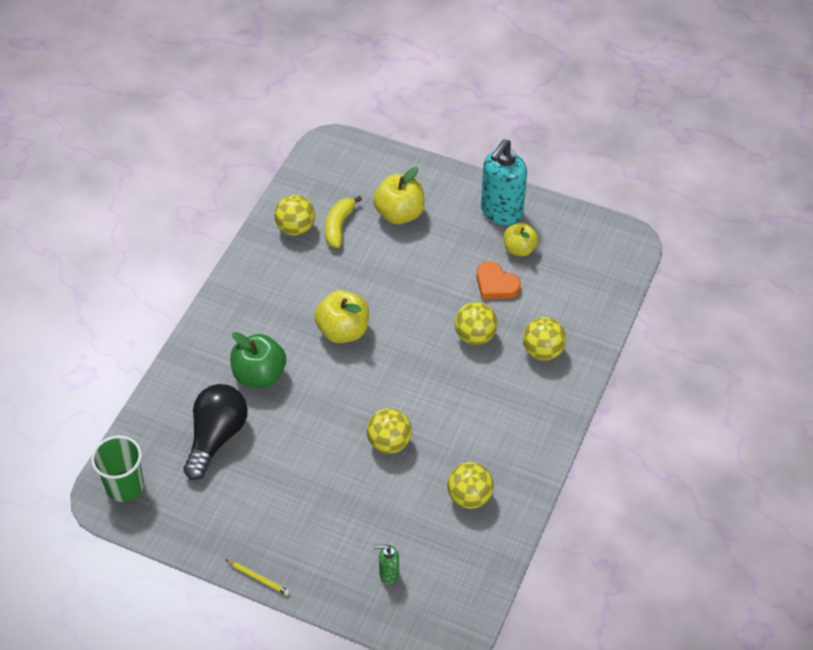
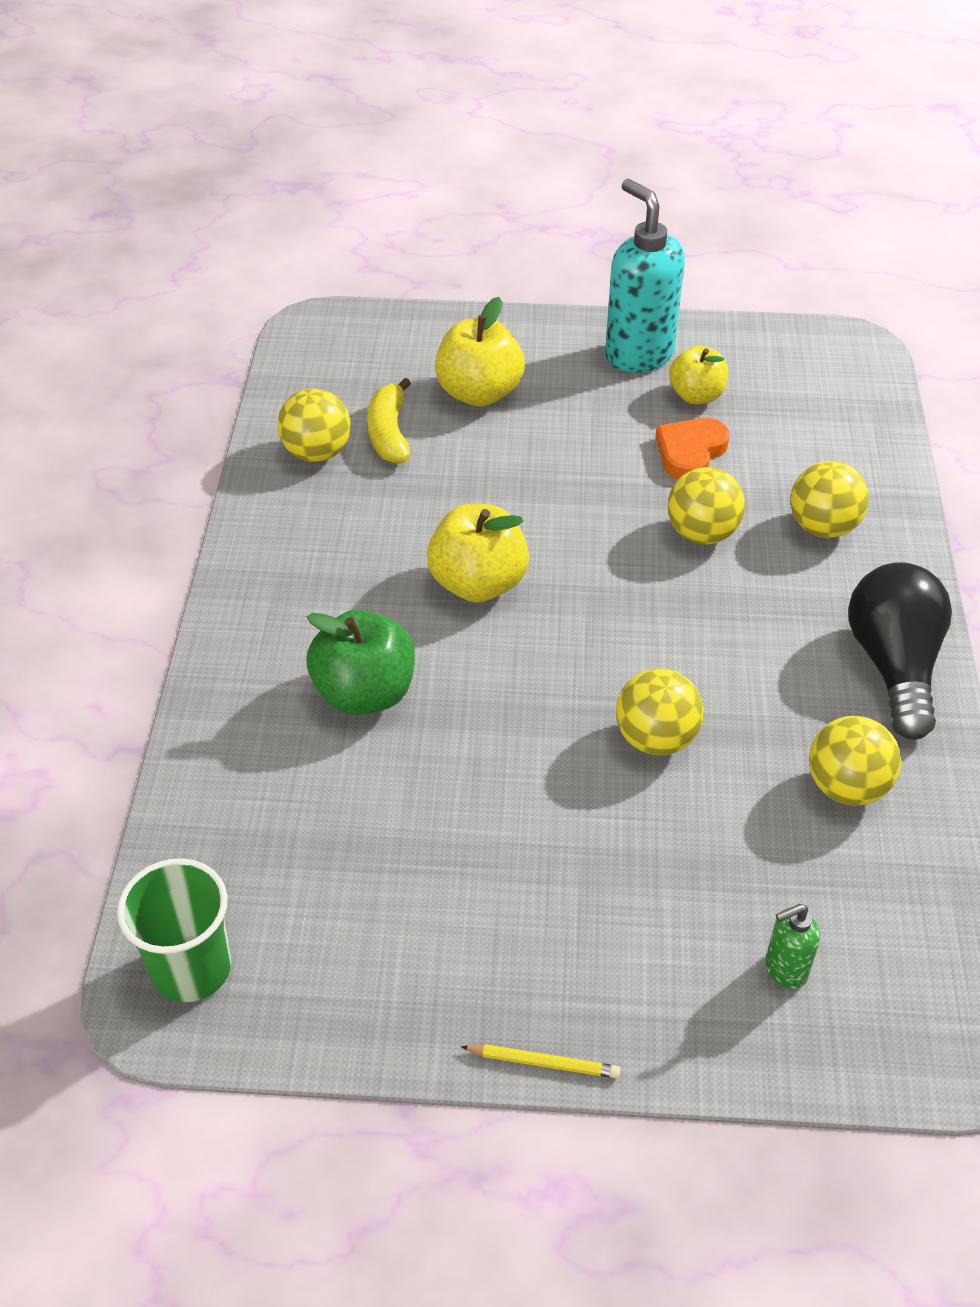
camera: 20 degrees left, 5 degrees down
black light bulb [183,384,248,480] -> black light bulb moved to [848,562,952,740]
orange heart [476,261,521,299] -> orange heart turned 105 degrees clockwise [656,418,730,479]
turquoise soap dispenser [481,139,527,225] -> turquoise soap dispenser turned 135 degrees clockwise [605,179,685,373]

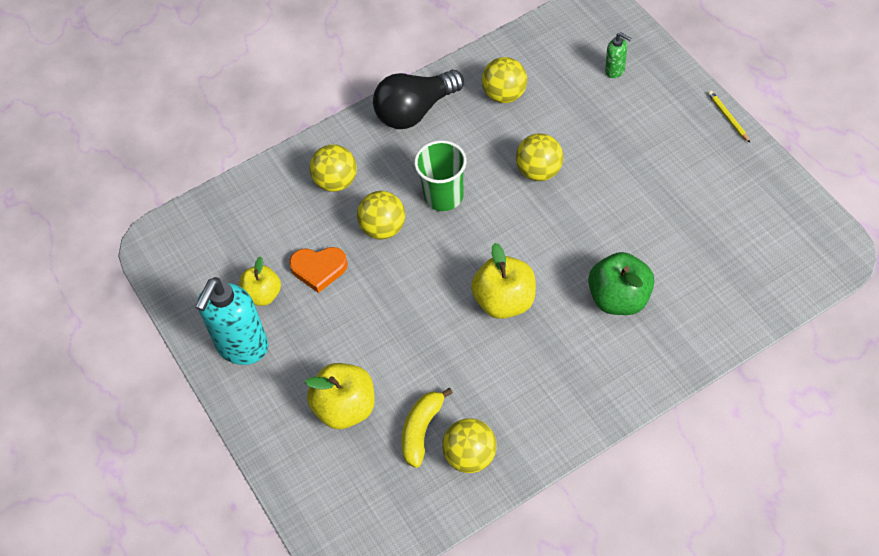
camera: 120 degrees left, 10 degrees up
green cup [117,858,231,1002] -> green cup moved to [414,140,467,211]
yellow banana [367,378,411,464] -> yellow banana turned 150 degrees clockwise [401,388,453,468]

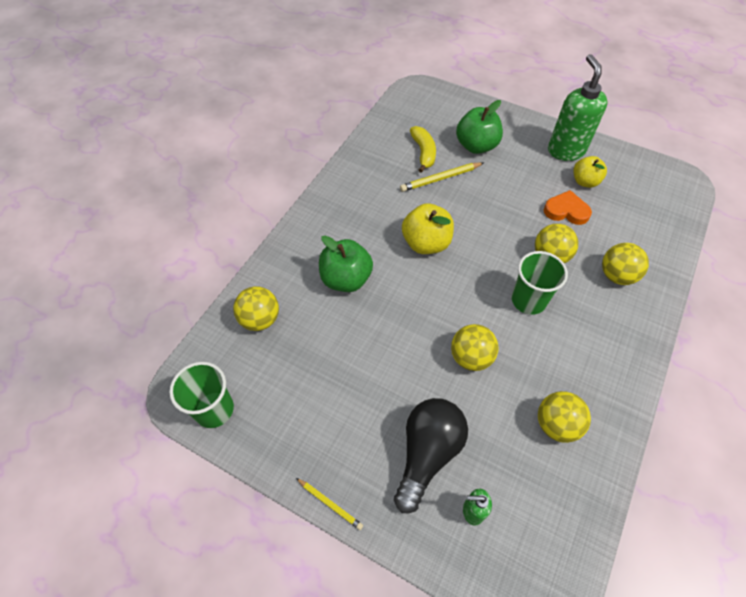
camera: 145 degrees right, 0 degrees up
turquoise soap dispenser [195,277,269,365] -> green soap dispenser [548,54,608,161]
orange heart [289,247,348,293] -> orange heart turned 45 degrees clockwise [544,190,592,225]
yellow apple [305,363,375,429] -> green apple [456,100,503,154]
black light bulb [373,70,464,129] -> black light bulb moved to [394,398,468,513]
yellow ball [442,418,497,473] -> yellow ball moved to [233,286,279,331]
none -> green cup [169,362,234,428]
none -> yellow pencil [400,162,484,192]

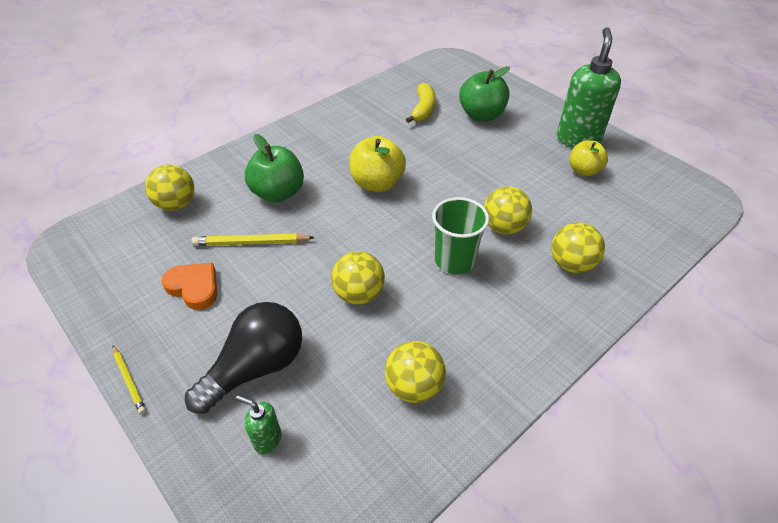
camera: 20 degrees right, 10 degrees down
green cup [169,362,234,428] -> none
yellow pencil [400,162,484,192] -> yellow pencil moved to [191,233,315,246]
orange heart [544,190,592,225] -> orange heart moved to [162,263,217,310]

